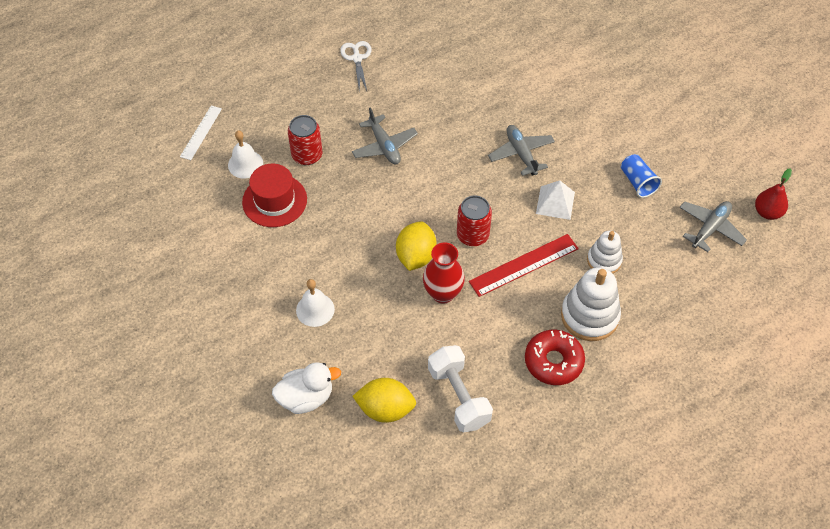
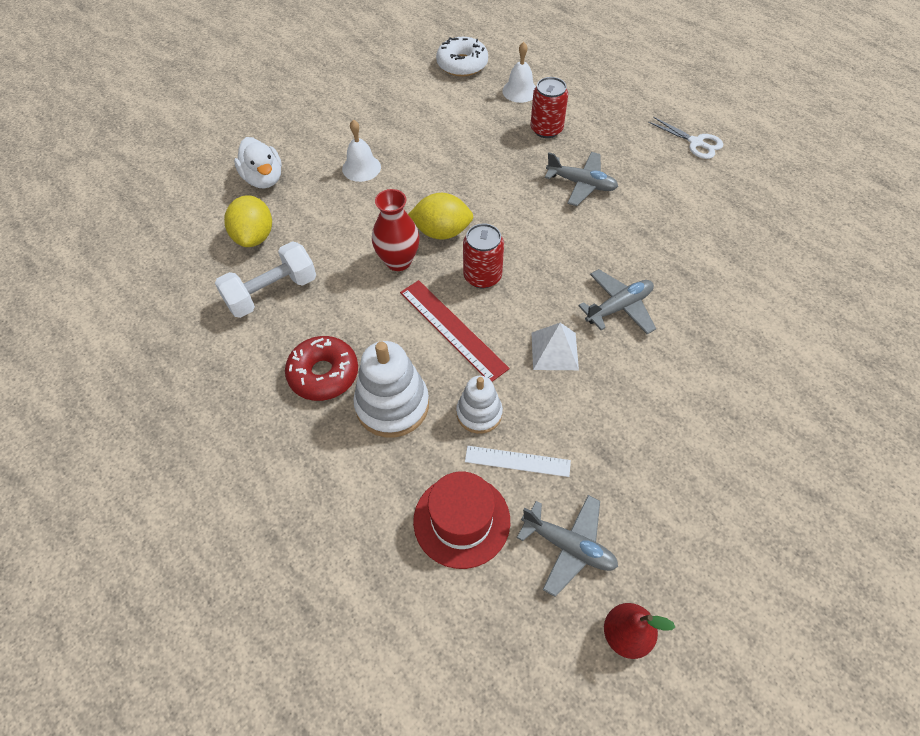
camera: 80 degrees right, 0 degrees up
white ruler [180,105,222,160] -> white ruler moved to [465,446,571,477]
red hat [242,164,307,227] -> red hat moved to [413,472,510,569]
white scissors [340,41,371,91] -> white scissors turned 60 degrees clockwise [648,117,723,159]
grey plane [352,107,418,164] -> grey plane turned 120 degrees counterclockwise [545,152,618,206]
blue cup [621,154,662,198] -> none
none -> white donut [436,37,488,77]

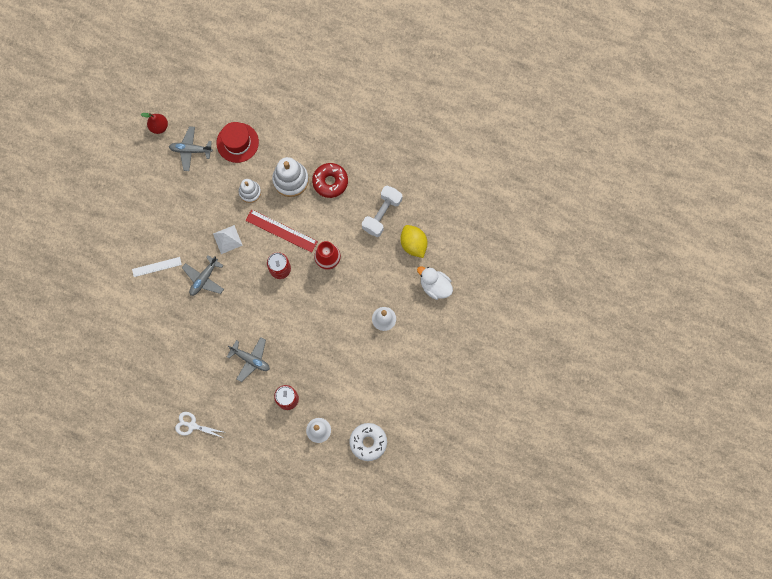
camera: 155 degrees right, 20 degrees up
yellow lemon [408,193,473,240] -> none
white ruler [465,446,571,477] -> white ruler moved to [132,257,182,277]
grey plane [545,152,618,206] -> grey plane turned 150 degrees counterclockwise [227,337,270,382]

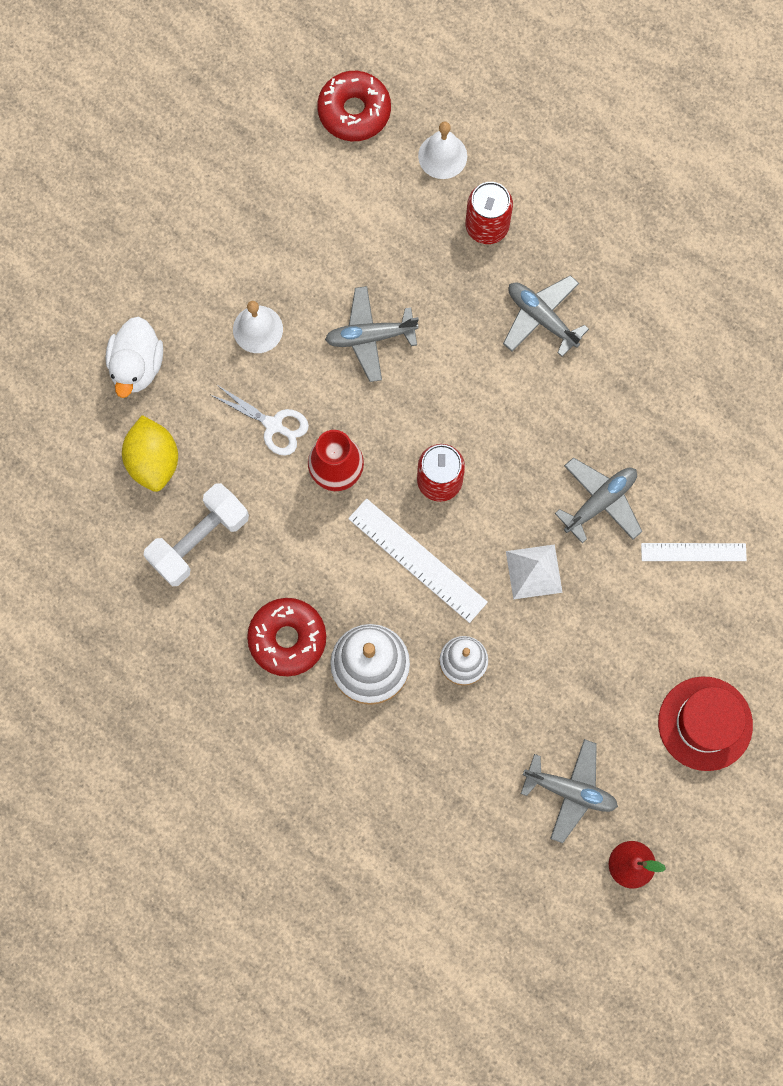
camera: 165 degrees left, 0 degrees up
white scissors [175,412,227,438] -> white scissors moved to [211,384,309,456]
red hat [217,122,259,163] -> red hat moved to [658,676,753,771]
red ruler [245,209,318,253] -> white ruler [348,498,488,623]
white donut [349,423,387,461] -> red donut [317,71,391,141]
white duck [417,266,453,300] -> white duck turned 45 degrees clockwise [106,316,163,398]
none -> grey plane [325,286,419,382]

